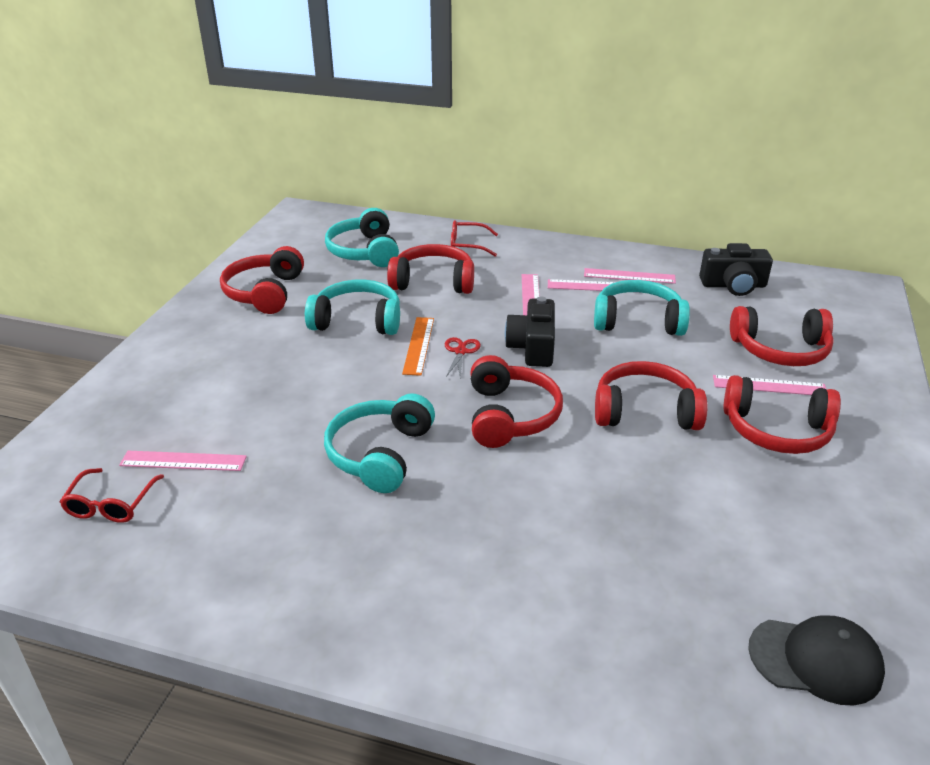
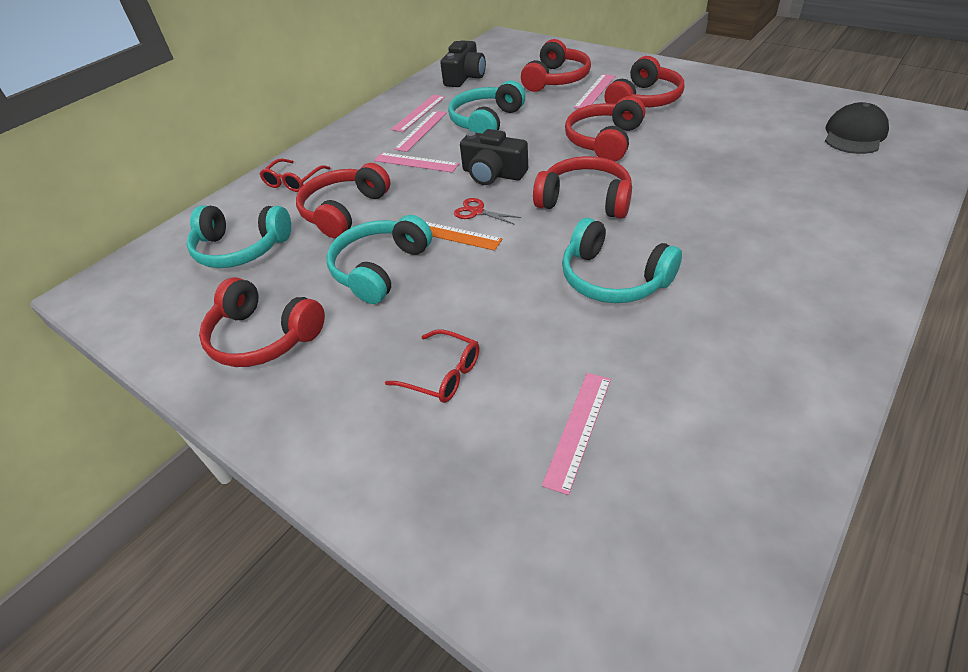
camera: 65 degrees left, 10 degrees up
red glasses [59,468,164,523] -> red glasses moved to [385,329,480,403]

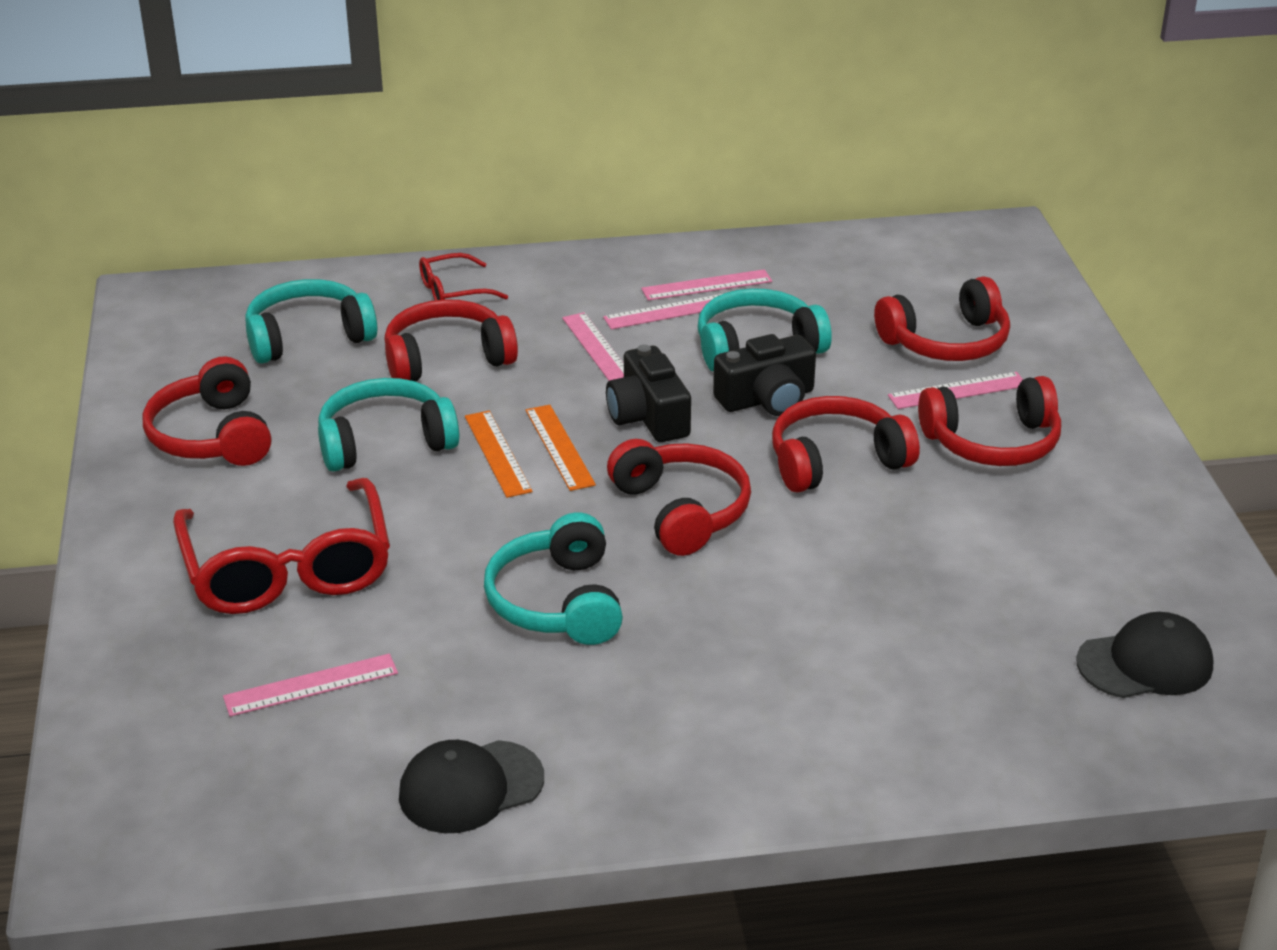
camera: 40 degrees right, 10 degrees down
turquoise headphones [186,205,291,268] -> turquoise headphones turned 105 degrees clockwise [245,279,377,364]
red glasses [385,329,480,403] -> red glasses [173,478,390,614], size x2.07
black camera [440,41,486,87] -> black camera moved to [713,334,816,416]
red scissors [454,198,521,225] -> orange ruler [526,405,596,491]
none -> black cap [399,740,544,833]

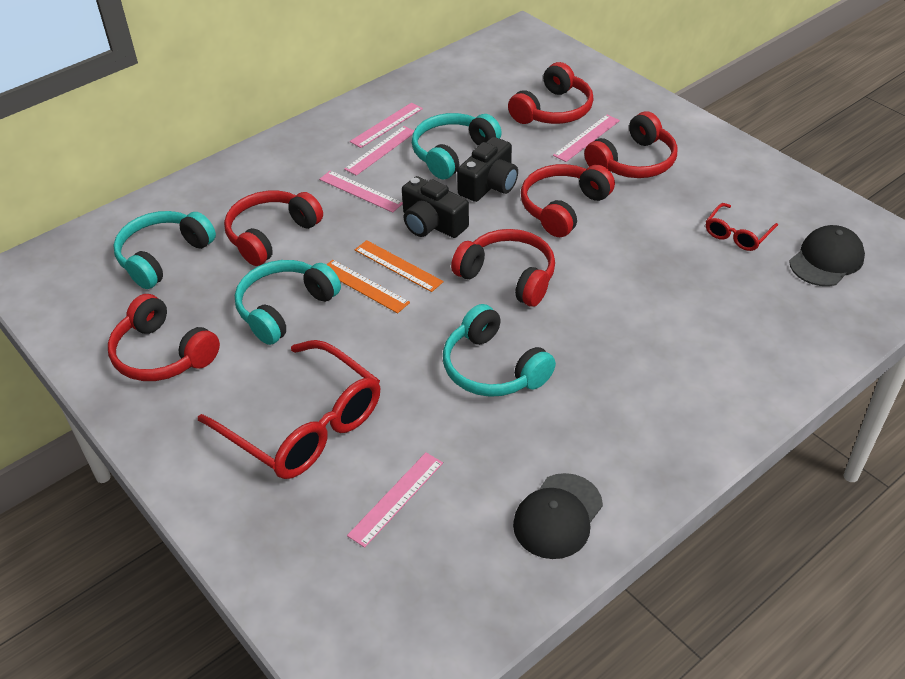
camera: 30 degrees left, 10 degrees up
red glasses [419,253,508,300] -> red glasses moved to [706,203,778,251]

